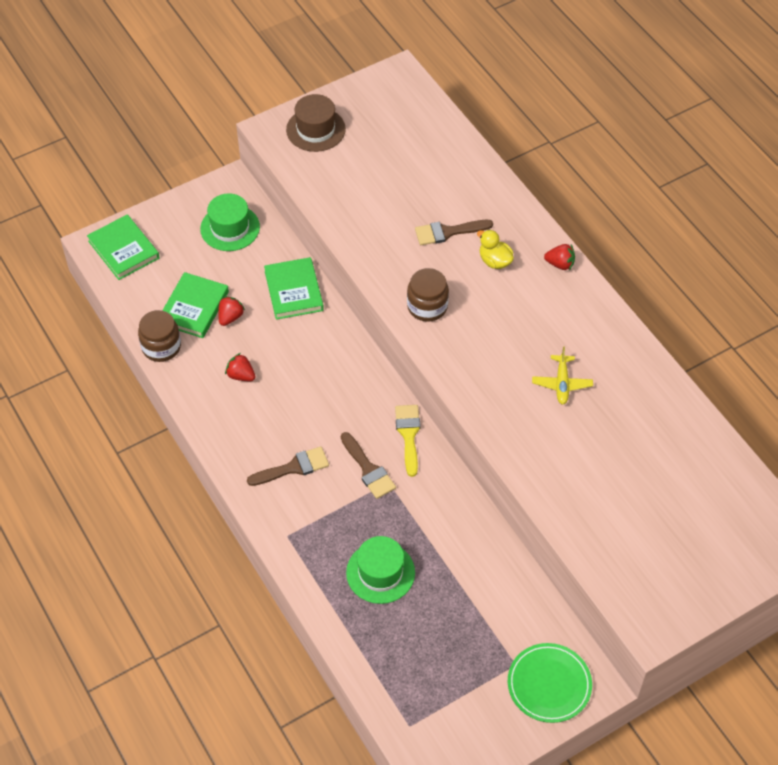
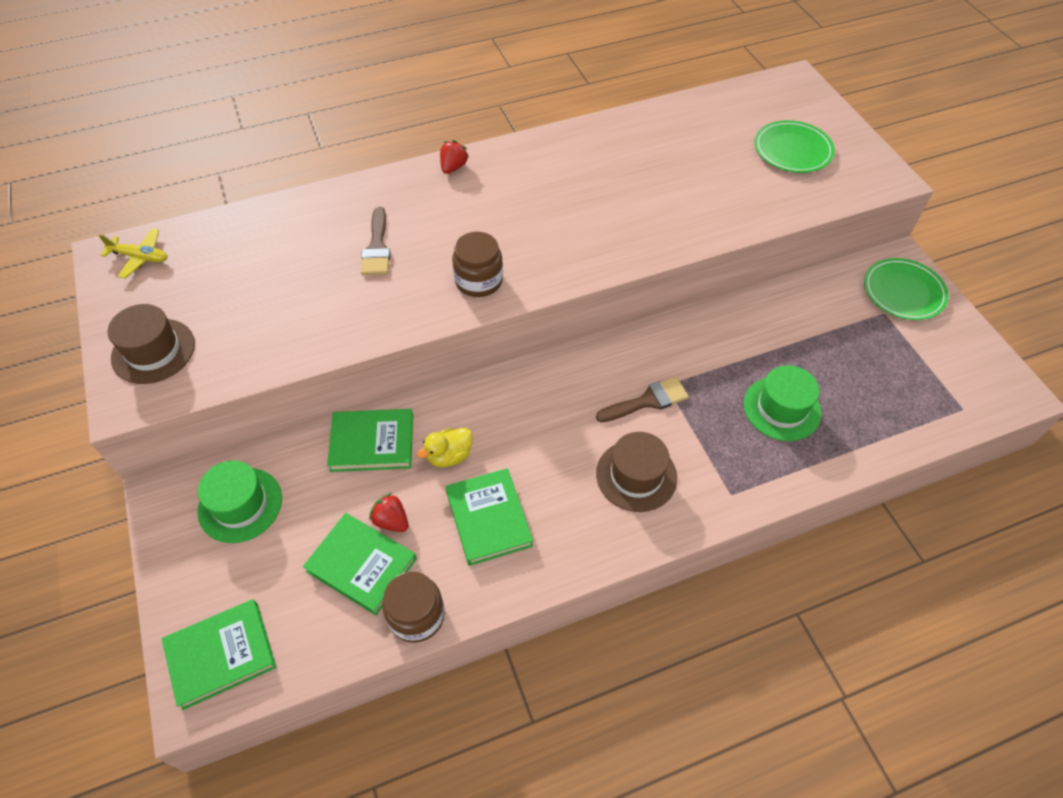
camera: 80 degrees left, 0 degrees up
red strawberry [225,353,255,381] -> green book [446,468,533,566]
brown brush [247,447,329,486] -> brown hat [596,432,677,512]
yellow brush [395,405,421,477] -> none
yellow duck [477,230,514,269] -> yellow duck moved to [417,428,473,467]
yellow plane [532,346,593,404] -> yellow plane moved to [98,228,168,279]
none -> green plate [754,120,835,173]

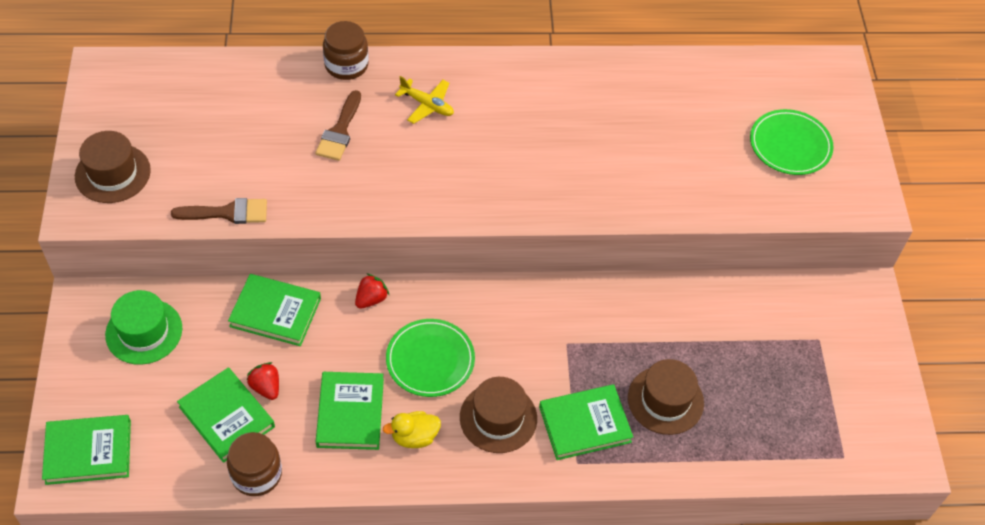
camera: 15 degrees right, 0 degrees up
yellow plane [98,228,168,279] -> yellow plane moved to [395,76,454,124]
yellow duck [417,428,473,467] -> yellow duck moved to [383,411,441,448]
red strawberry [440,140,469,174] -> red strawberry moved to [355,273,389,309]
brown jar [452,232,503,297] -> brown jar moved to [323,21,369,80]
brown brush [596,377,689,422] -> brown brush moved to [171,198,267,224]
green hat [744,365,822,441] -> brown hat [628,359,704,435]
green plate [864,258,949,320] -> green plate moved to [386,319,475,397]
none -> green book [539,384,633,460]

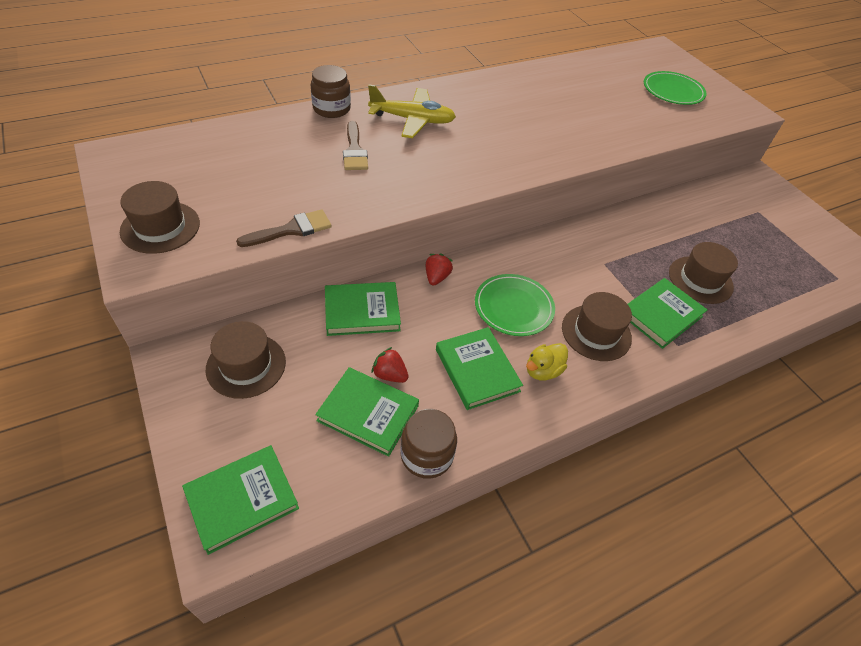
camera: 25 degrees left, 5 degrees down
green hat [105,290,182,365] -> brown hat [206,321,286,399]
yellow plane [395,76,454,124] -> yellow plane [368,84,456,138], size x1.62

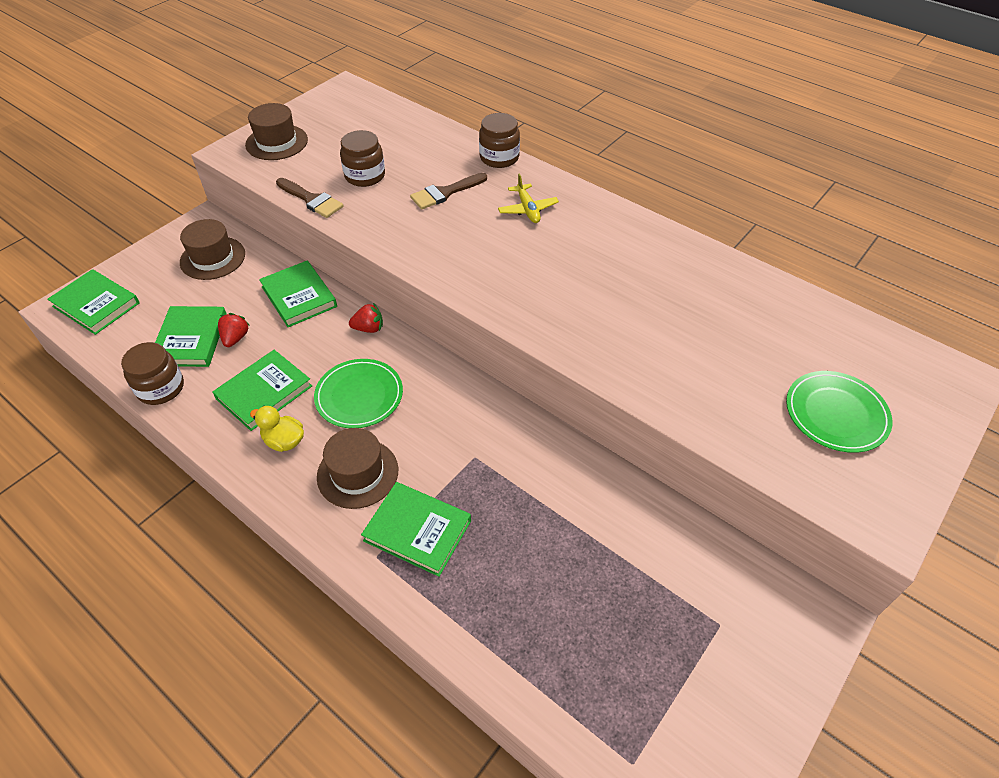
camera: 70 degrees right, 0 degrees up
yellow plane [368,84,456,138] -> yellow plane [498,173,559,223], size x0.62
brown hat [669,242,738,304] -> none
none -> brown jar [340,130,385,187]

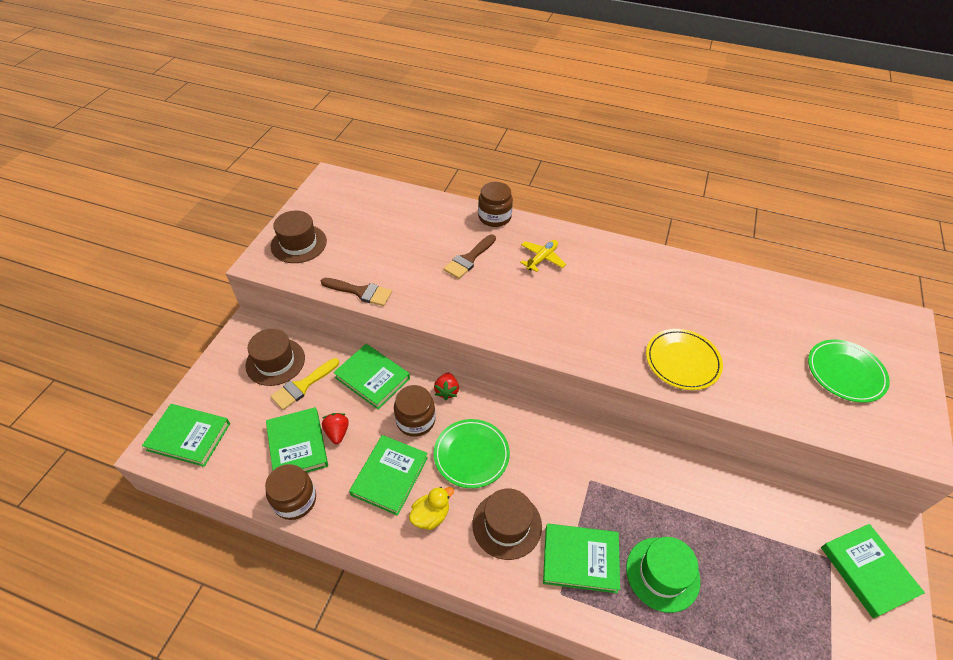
camera: 20 degrees left, 0 degrees up
yellow duck [250,406,304,452] -> yellow duck turned 135 degrees clockwise [409,487,454,530]
brown jar [340,130,385,187] -> brown jar moved to [394,385,436,437]
red strawberry [349,303,383,333] -> red strawberry turned 120 degrees clockwise [434,373,459,400]
yellow plane [498,173,559,223] -> yellow plane turned 105 degrees counterclockwise [520,240,566,272]
none -> yellow brush [270,358,339,410]
none -> green hat [626,537,700,613]
none -> yellow plate [646,329,723,390]
none -> green book [821,524,925,619]

